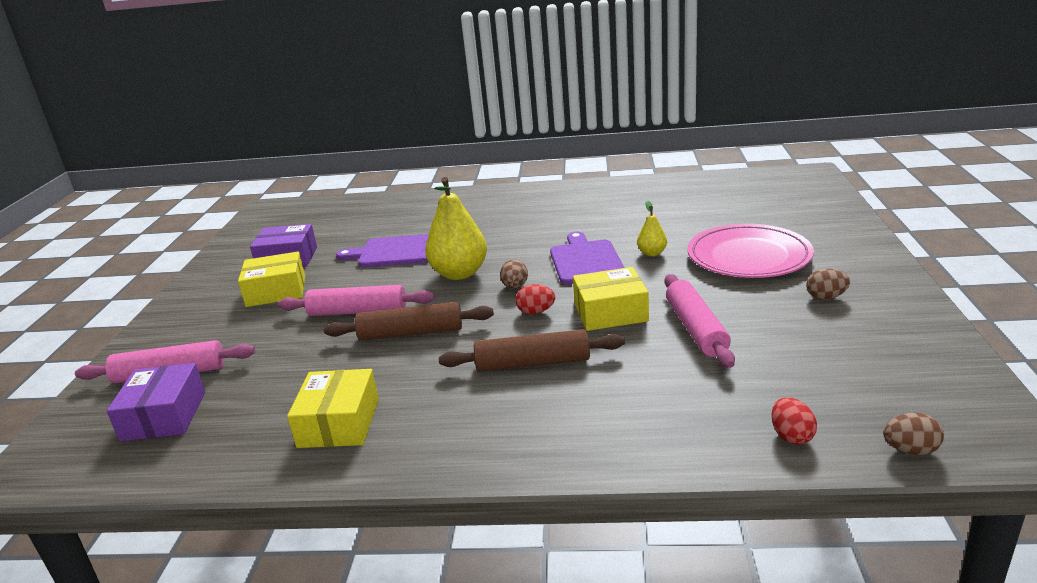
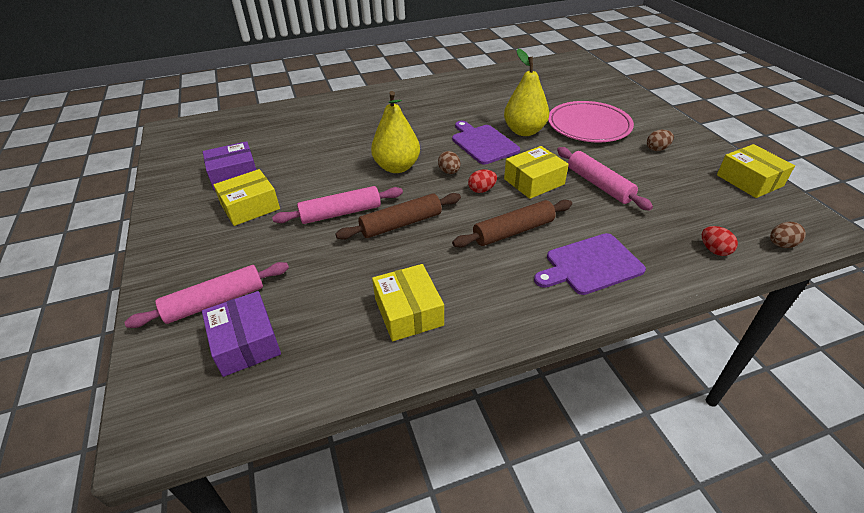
camera: 25 degrees left, 15 degrees up
purple cutting board [336,234,429,267] -> purple cutting board moved to [534,233,646,295]
yellow pear [637,200,667,256] -> yellow pear [504,49,549,136], size x2.05
none -> yellow box [717,144,795,198]

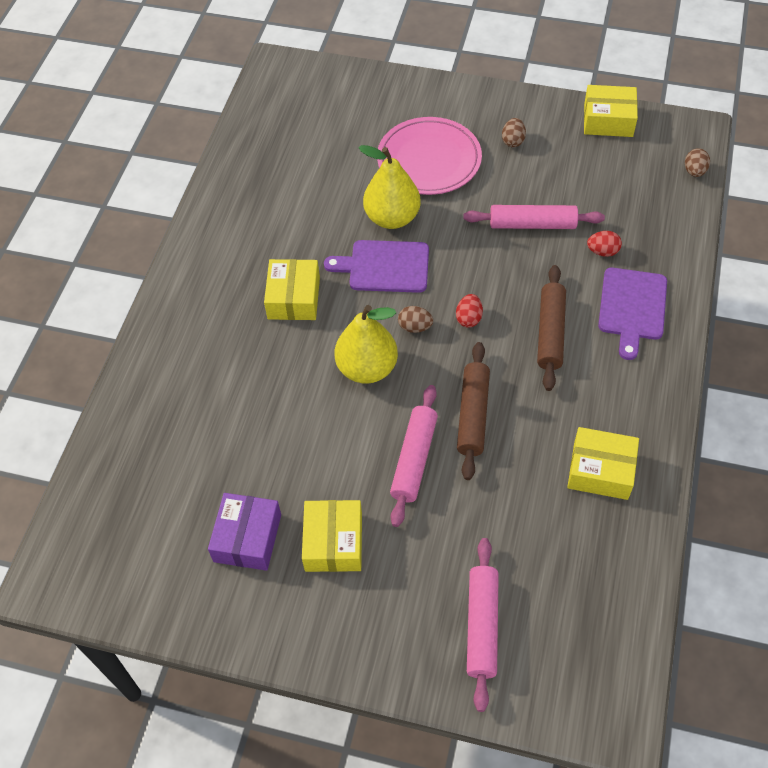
camera: 55 degrees left, 15 degrees up
purple box [202,291,281,377] -> none
yellow box [504,146,569,199] -> yellow box moved to [264,259,320,320]
red egg [702,226,738,256] -> red egg moved to [587,231,622,257]

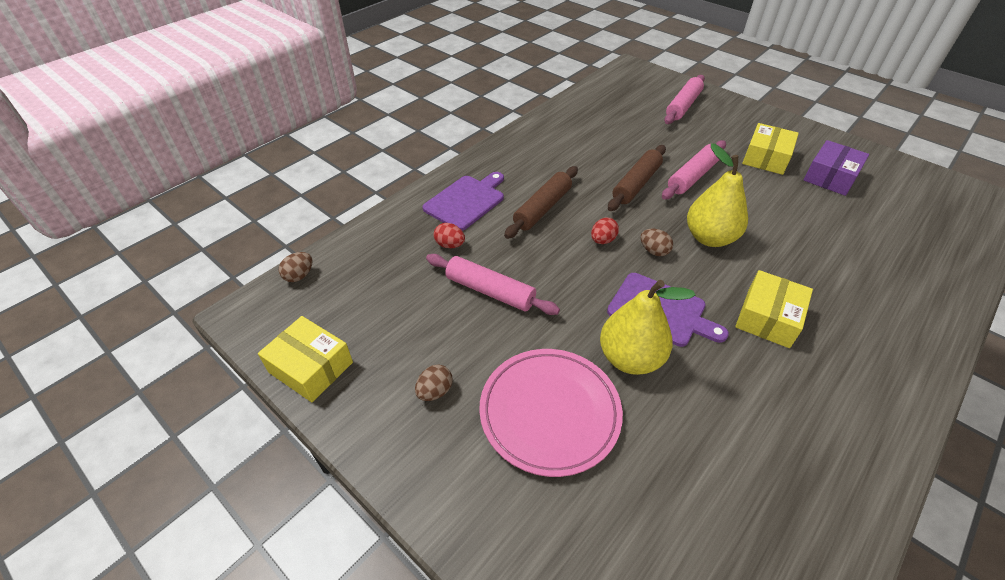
camera: 155 degrees left, 10 degrees down
yellow box [567,427,639,500] -> none

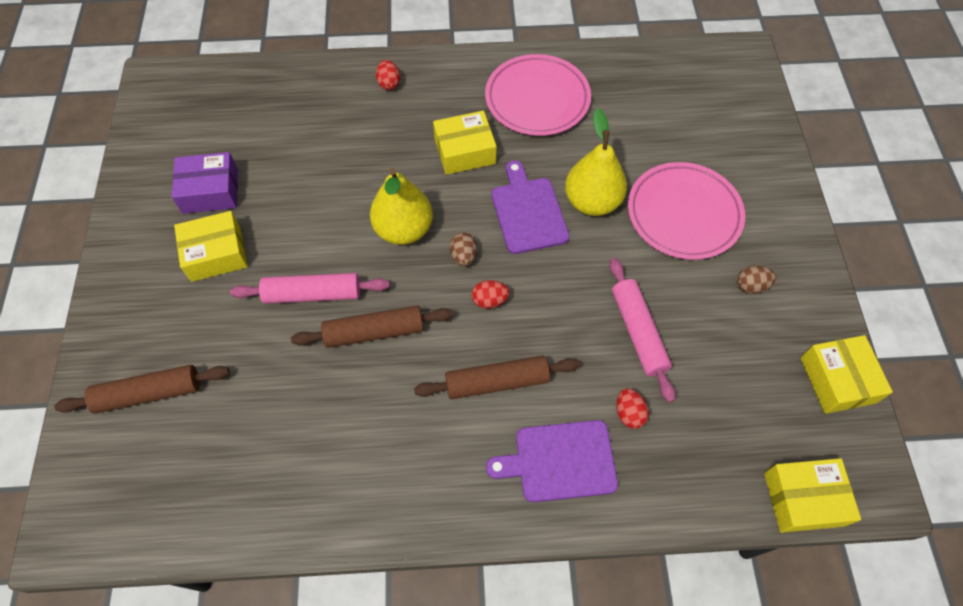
camera: 135 degrees left, 15 degrees up
brown egg [279,252,312,282] -> yellow box [764,458,861,533]
pink rolling pin [664,75,705,124] -> brown rolling pin [54,365,230,414]
none -> red egg [376,60,400,90]
none -> pink plate [485,54,591,136]

